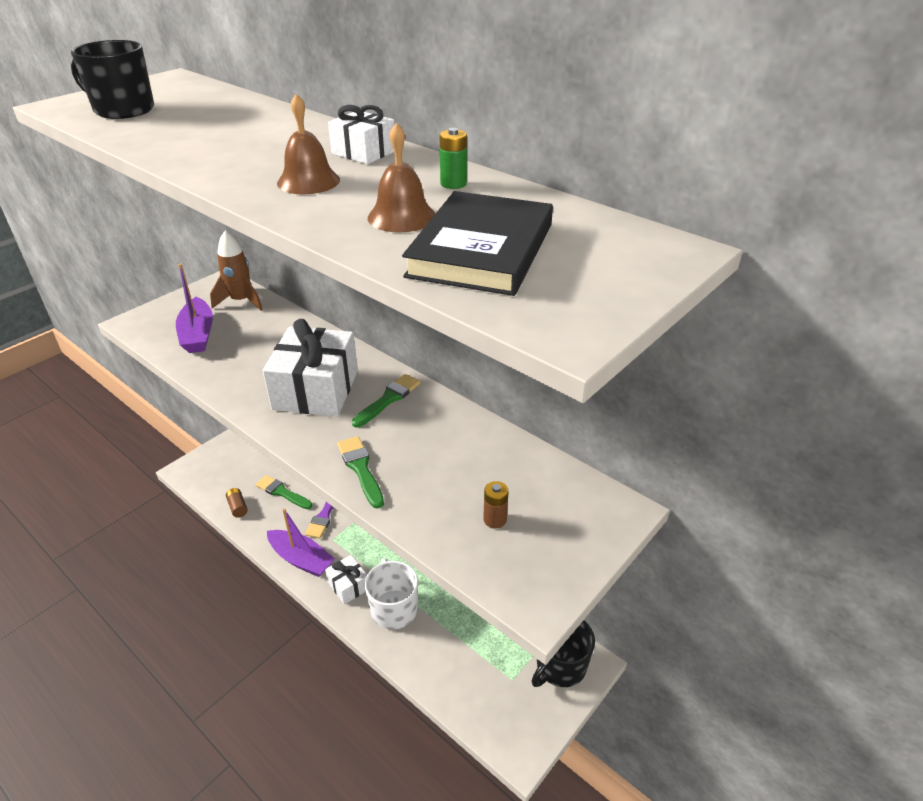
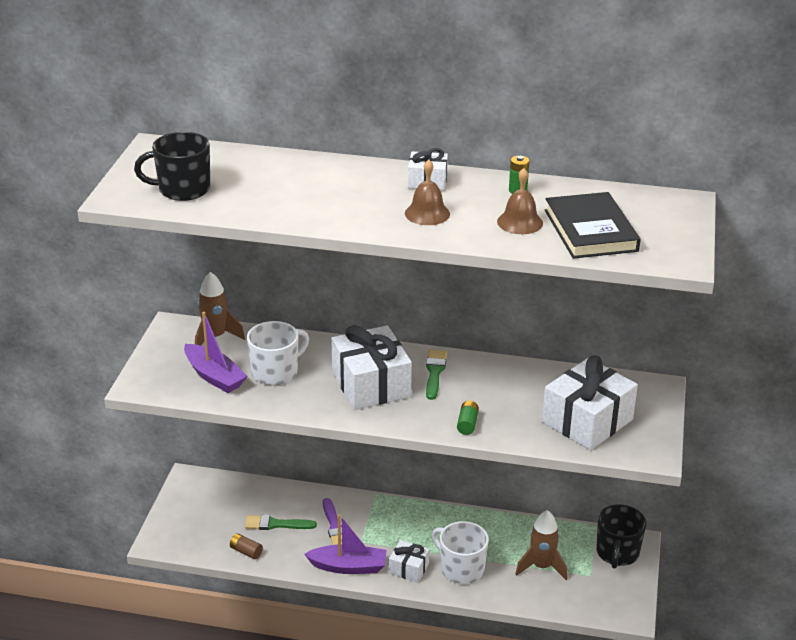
camera: 30 degrees left, 5 degrees down
green brush [337,436,384,509] -> green battery [457,401,479,435]
brown battery [483,481,509,529] -> white gift [542,355,638,450]
none -> white mug [247,321,309,385]
none -> brown rocket [515,510,568,580]

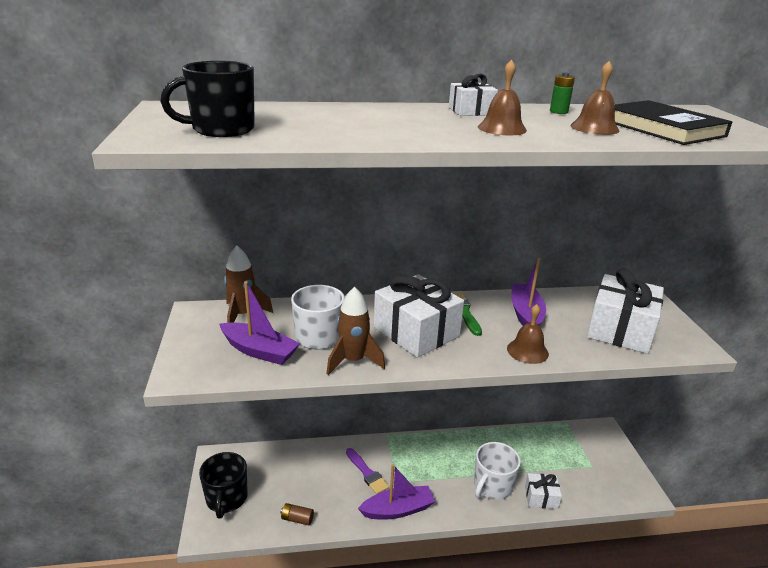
camera: 20 degrees left, 5 degrees down
green brush [245,515,317,530] -> none
white gift [389,540,430,582] -> white gift moved to [525,473,562,509]
white mug [432,521,489,584] -> white mug turned 75 degrees counterclockwise [474,442,521,500]
green battery [457,401,479,435] -> brown bell [507,304,549,364]
brown rocket [515,510,568,580] -> brown rocket moved to [327,287,385,375]
black mug [596,504,646,569] -> black mug moved to [199,452,248,519]
none -> purple boat [512,258,546,326]

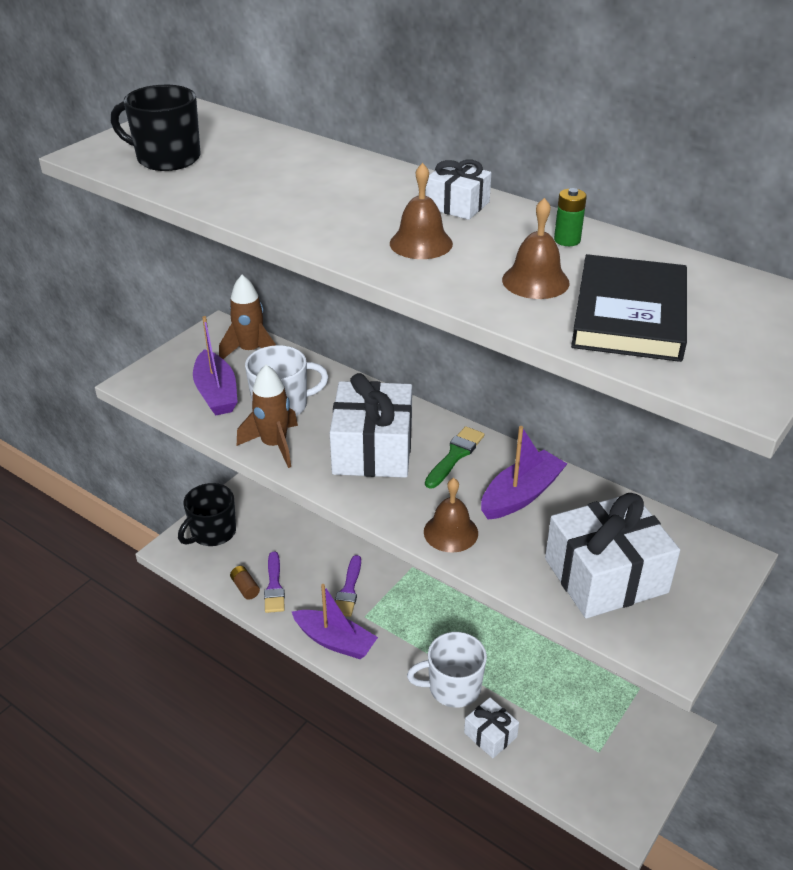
camera: 45 degrees right, 10 degrees up
none -> purple brush [264,552,285,613]

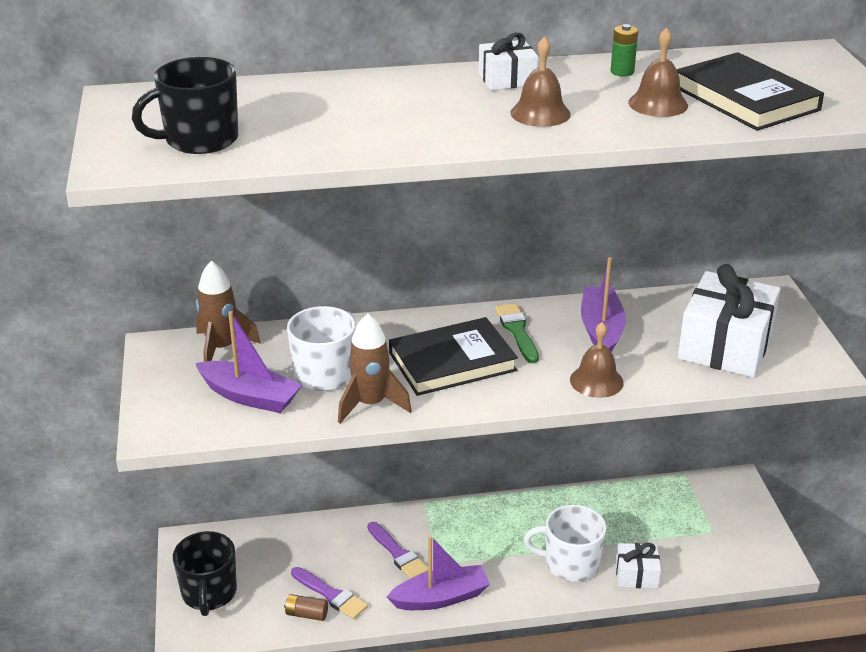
camera: 45 degrees left, 5 degrees down
white gift [330,373,412,478] -> black book [389,317,518,396]
white mug [407,632,487,708] -> white mug turned 60 degrees clockwise [524,505,606,581]

